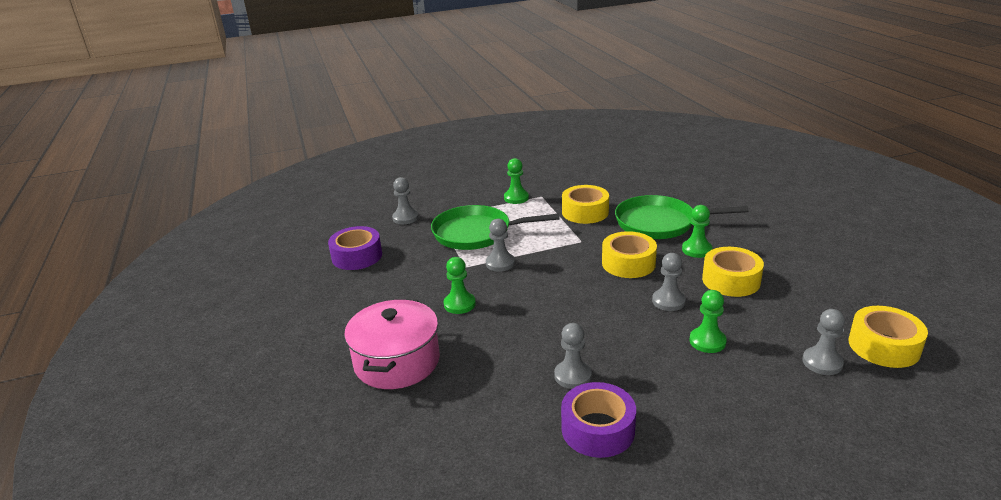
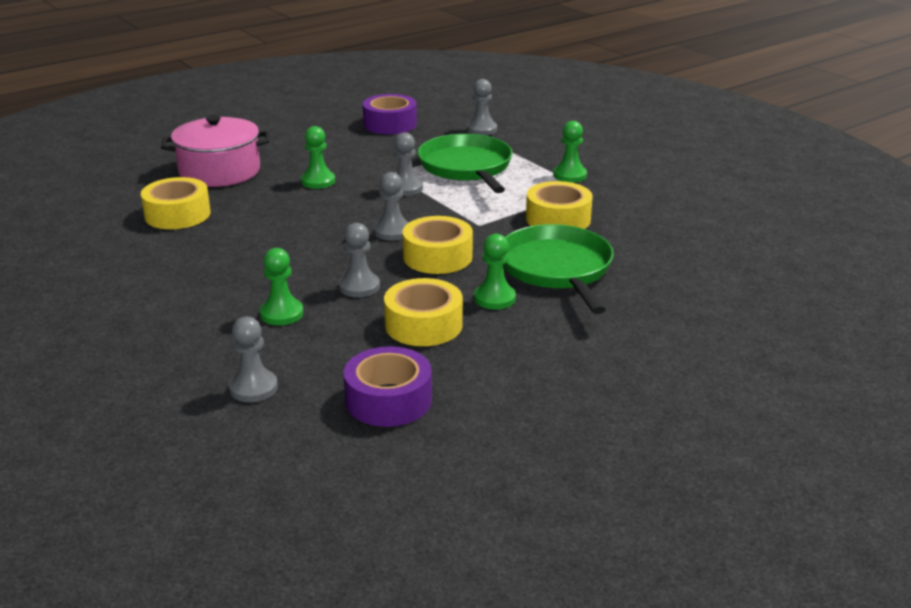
camera: 70 degrees right, 0 degrees up
grey pawn [554,323,592,389] -> grey pawn moved to [374,172,409,240]
purple tape [561,382,636,458] -> purple tape moved to [344,346,432,427]
yellow tape [848,306,928,368] -> yellow tape moved to [141,177,211,229]

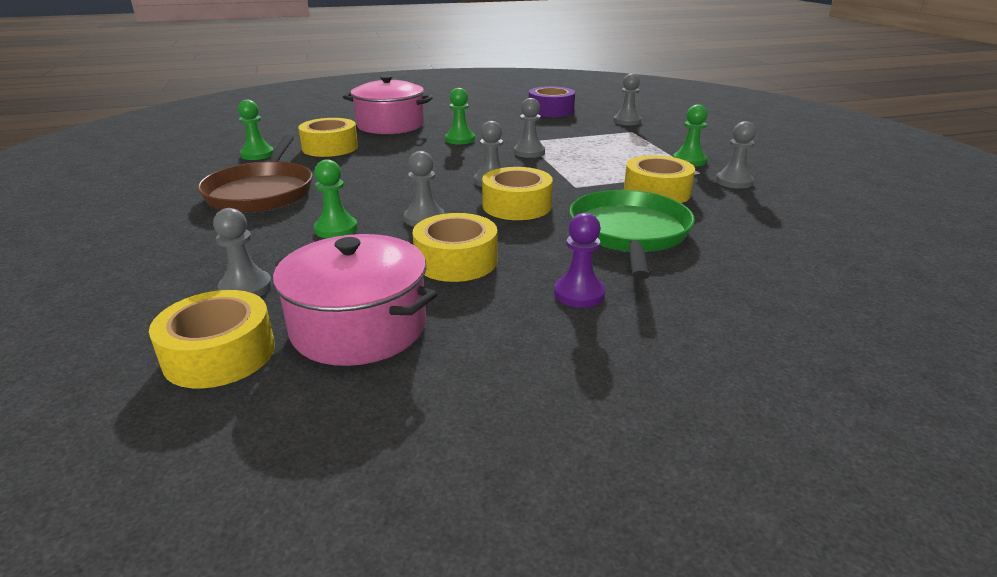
camera: 20 degrees right, 0 degrees up
purple tape [344,346,432,427] -> pink pot [273,234,437,366]
green pan [418,134,513,193] -> none
green pawn [474,234,516,310] -> green pawn moved to [238,100,274,160]
none -> yellow tape [149,290,275,389]
none -> brown pan [198,135,313,213]
none -> purple pawn [554,213,606,308]
none -> grey pawn [716,121,756,189]

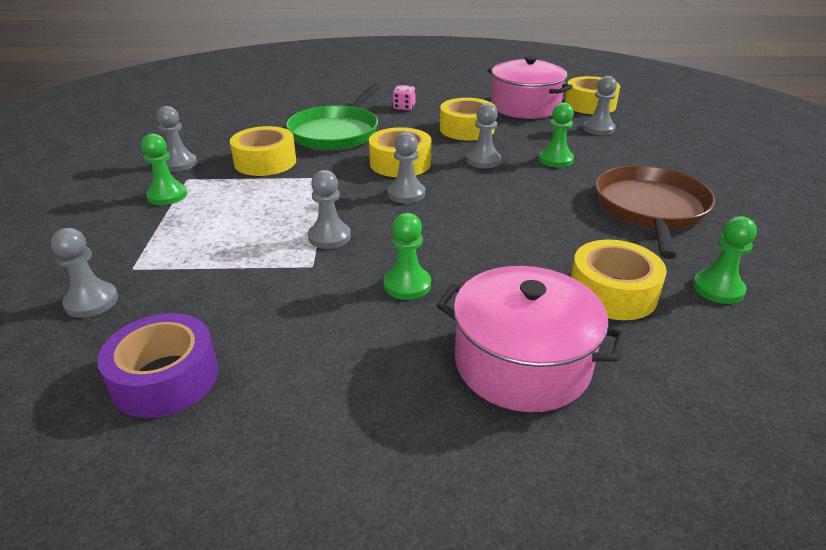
camera: 165 degrees left, 5 degrees up
purple pawn [554,213,606,308] -> pink dice [393,85,416,110]

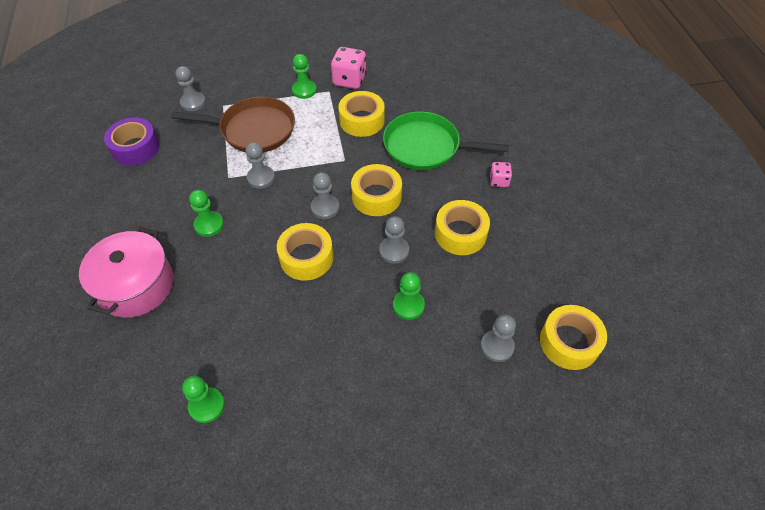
camera: 80 degrees right, 20 degrees up
grey pawn [156,106,197,172] -> pink dice [331,47,367,89]
pink pot [488,56,573,119] -> none
yellow tape [571,240,667,320] -> yellow tape moved to [277,223,333,281]
brown pan [596,165,716,259] -> brown pan moved to [171,97,295,152]

